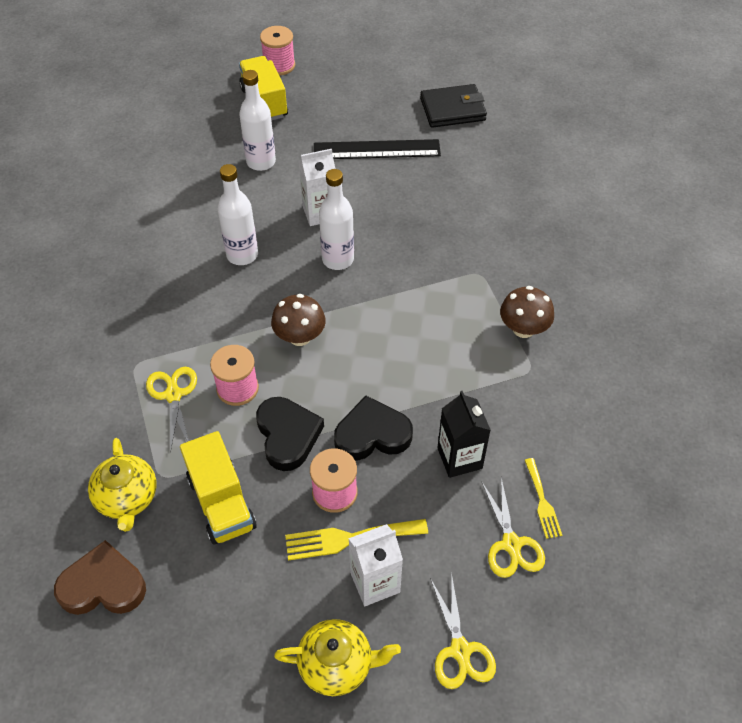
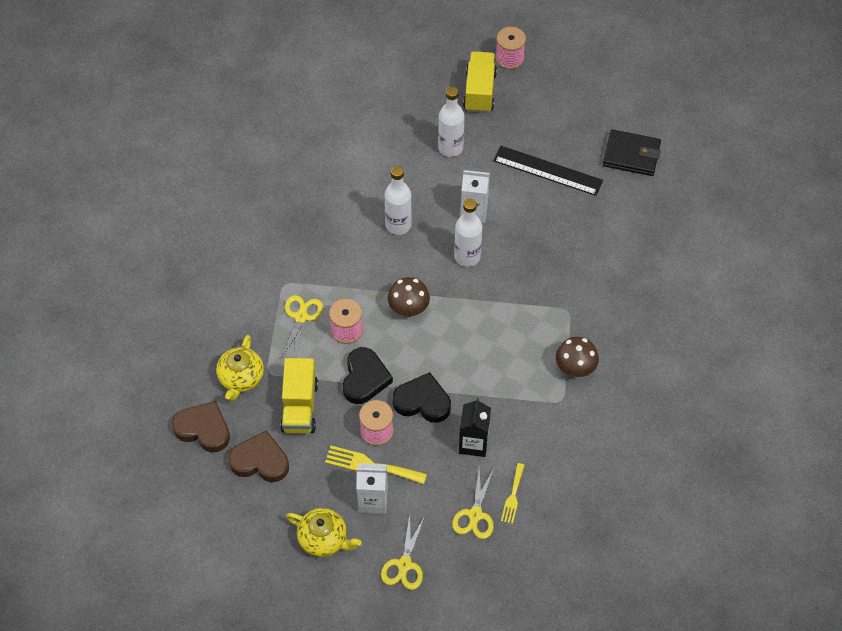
camera: 25 degrees right, 5 degrees up
none -> brown heart [228,431,289,482]

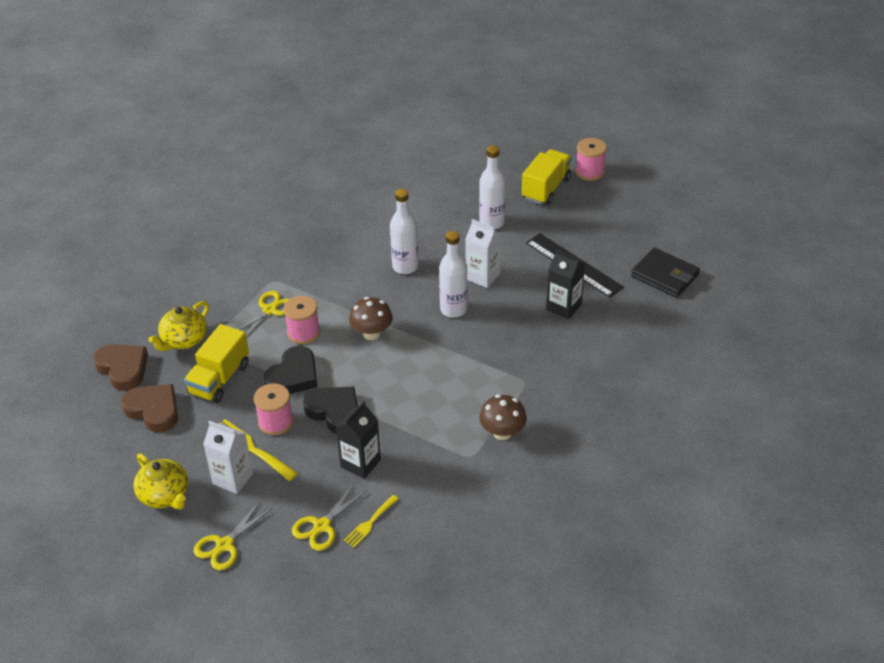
camera: 25 degrees right, 15 degrees down
none -> black carton [546,249,585,319]

